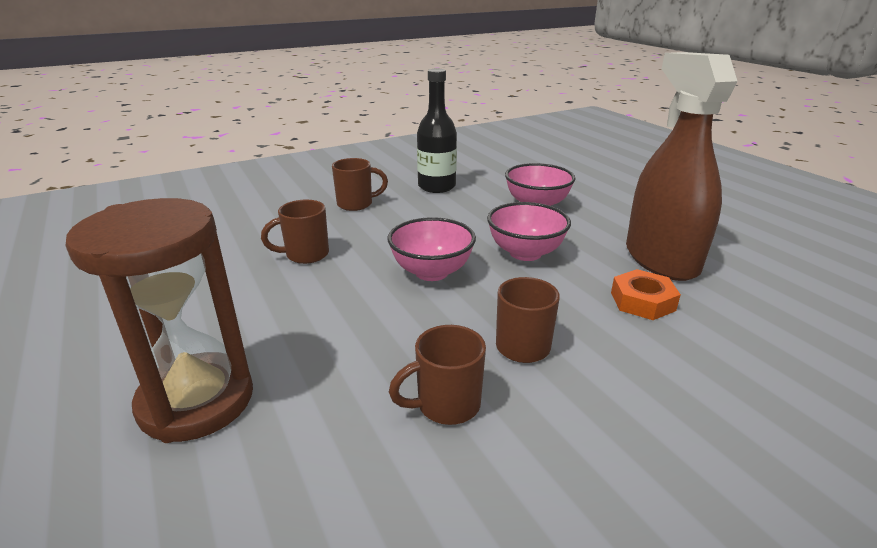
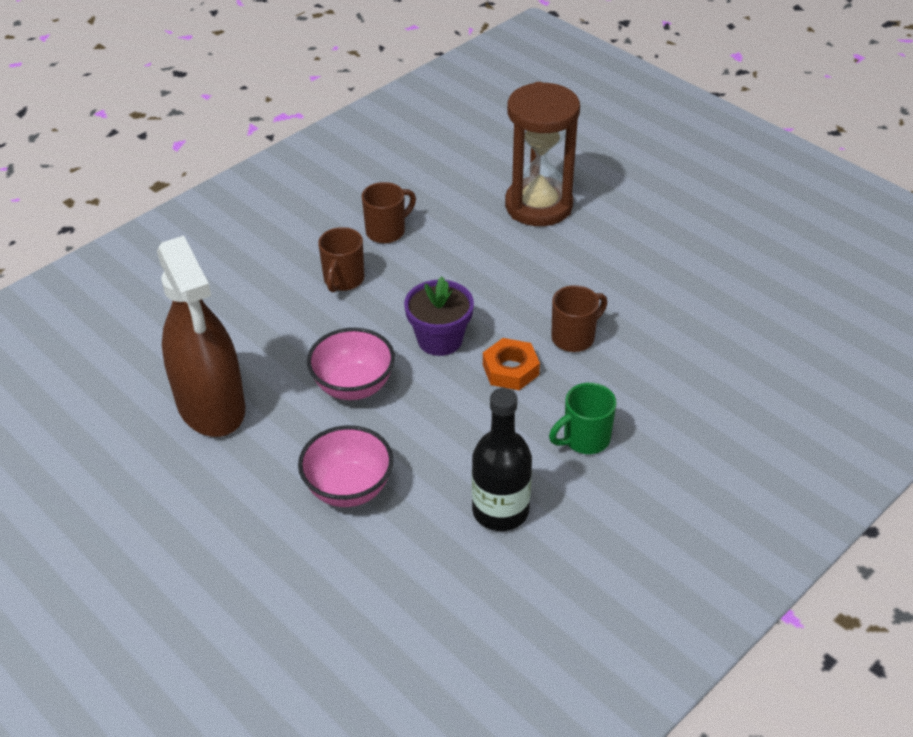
camera: 165 degrees right, 15 degrees up
brown mug [332,158,388,211] -> green mug [549,383,616,454]
pink bowl [387,217,476,281] -> purple flower pot [404,277,474,356]
orange nut [611,269,681,320] -> orange nut moved to [483,338,540,390]

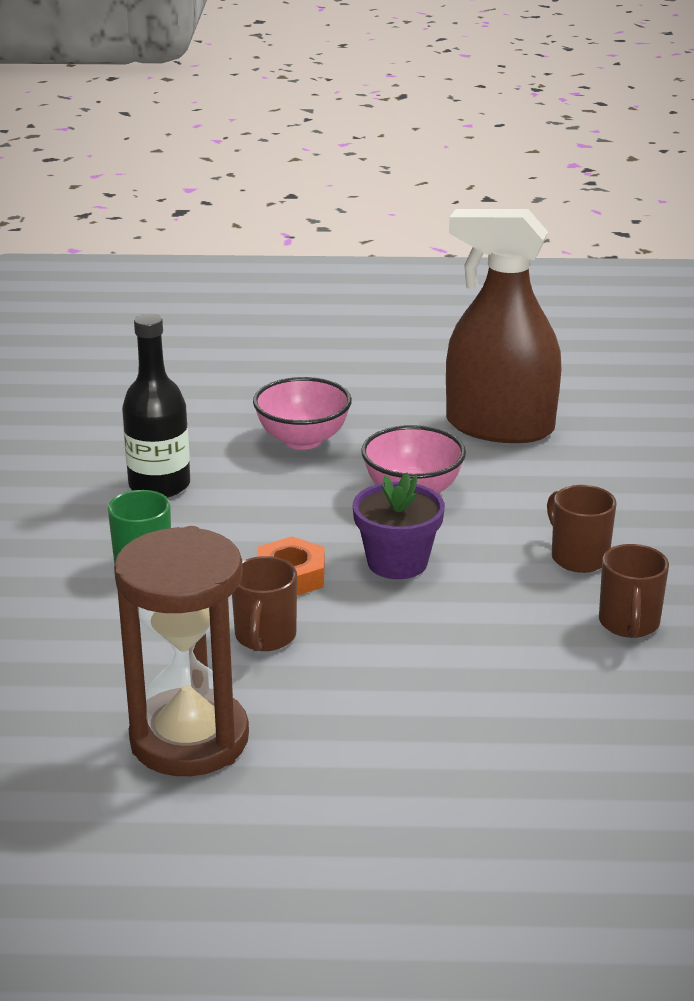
camera: 135 degrees right, 15 degrees down
brown hourglass [505,82,580,226] -> brown hourglass moved to [114,526,249,776]

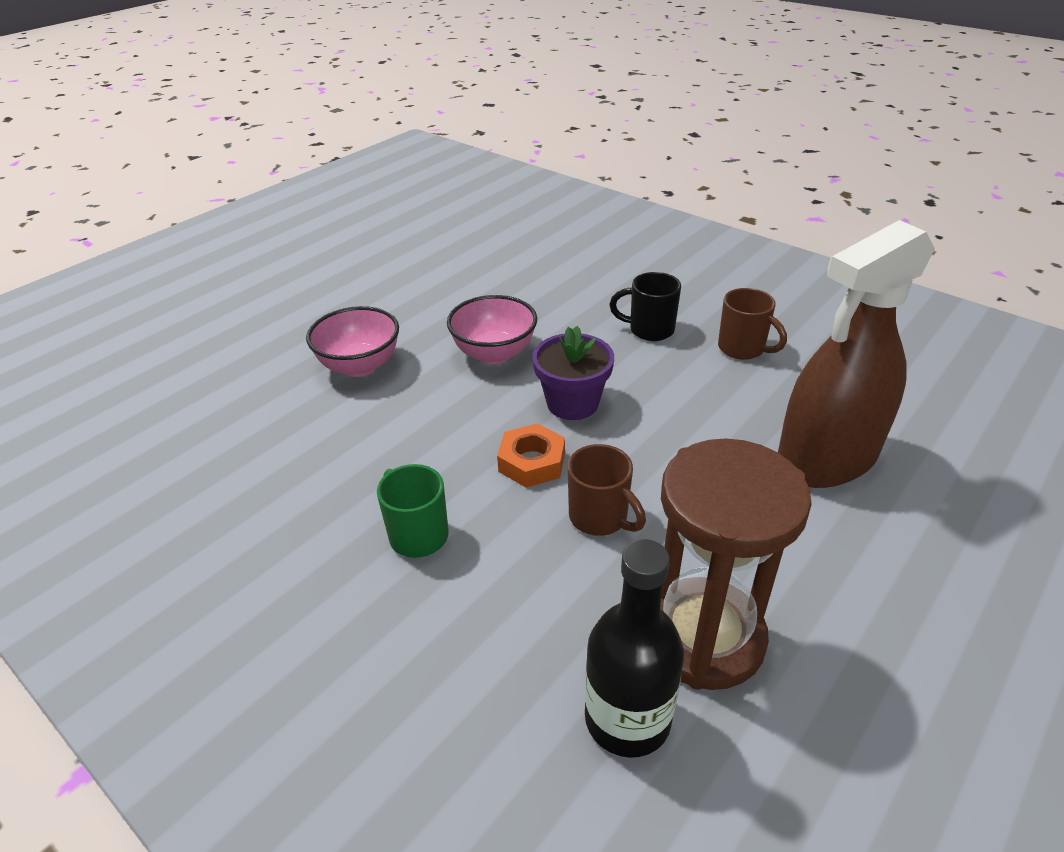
camera: 50 degrees left, 10 degrees up
black bottle [122,314,190,498] -> black bottle moved to [585,539,684,758]
brown spray bottle [446,209,561,443] -> brown spray bottle moved to [778,220,935,488]
brown mug [547,485,617,573] -> black mug [610,272,681,341]

